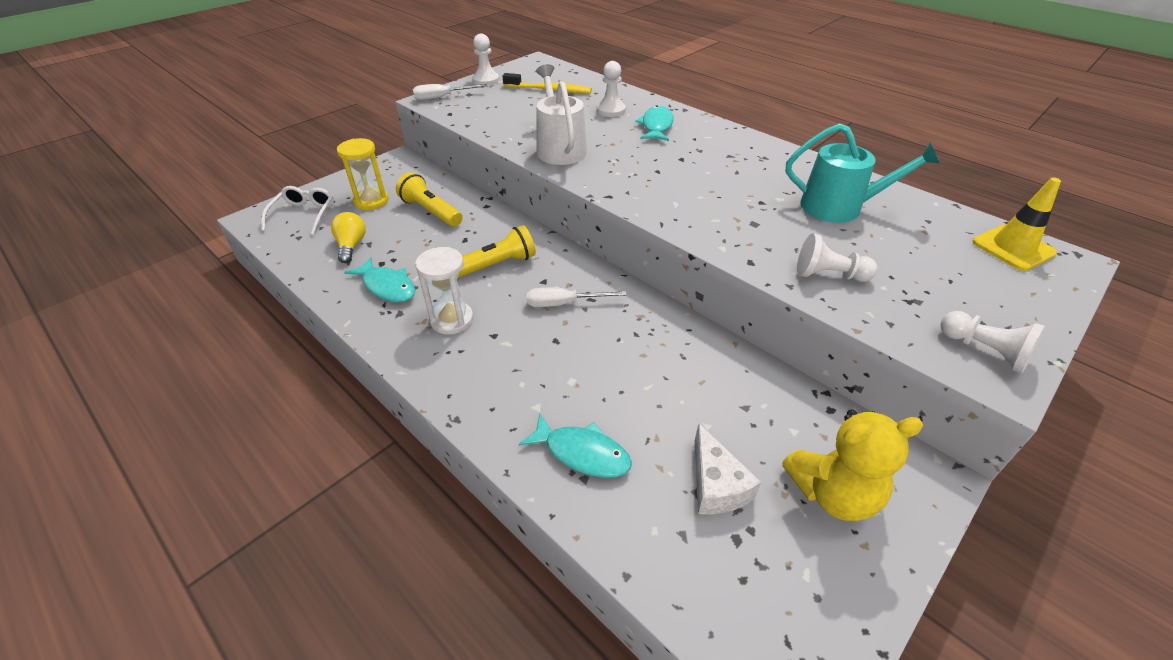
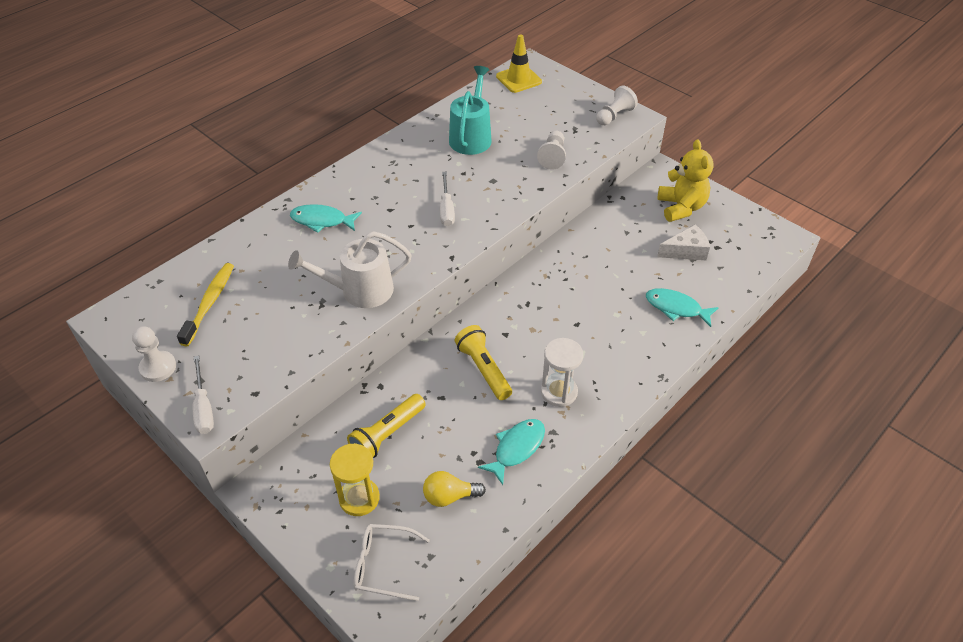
camera: 90 degrees left, 5 degrees up
turquoise fish [519,413,632,478] -> turquoise fish turned 90 degrees counterclockwise [646,288,719,327]
white screwdriver [527,288,627,307] -> white screwdriver moved to [440,172,455,226]
white pawn [597,61,626,117] -> none

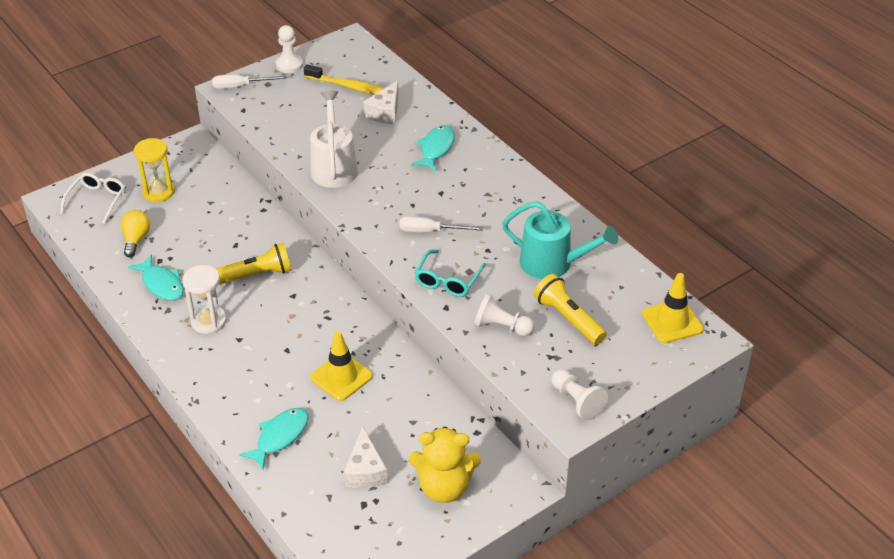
camera: 100 degrees right, 5 degrees down
yellow flashlight [347,394,426,458] -> yellow flashlight moved to [534,274,607,345]
none -> yellow traffic cone [310,331,373,401]
none -> white cheese [363,81,399,124]
none -> turquoise glasses [414,250,486,297]

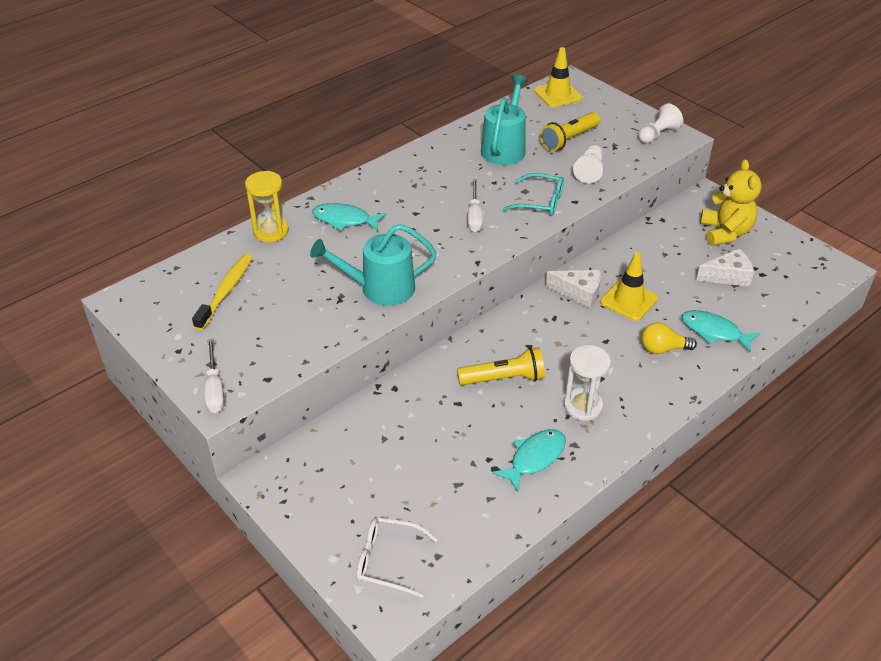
camera: 95 degrees left, 0 degrees up
yellow light bulb [121,210,150,257] -> yellow light bulb moved to [641,322,697,354]
yellow hourglass [134,138,175,202] -> yellow hourglass moved to [245,171,289,242]
yellow flashlight [216,243,291,285] -> yellow flashlight turned 105 degrees clockwise [457,347,545,385]
white pawn [276,25,303,73] -> none
white watering can [310,91,358,188] -> turquoise watering can [310,224,437,306]
white cheese [363,81,399,124] -> white cheese moved to [546,270,601,309]

